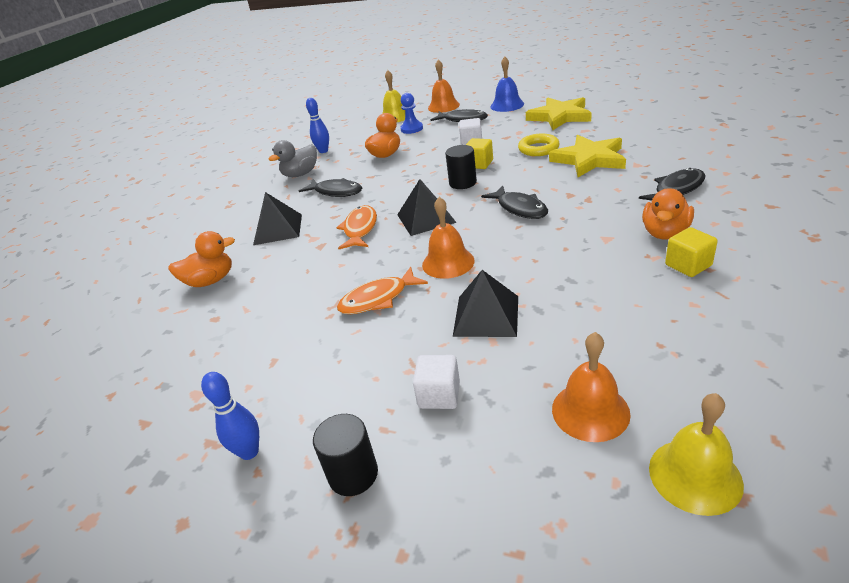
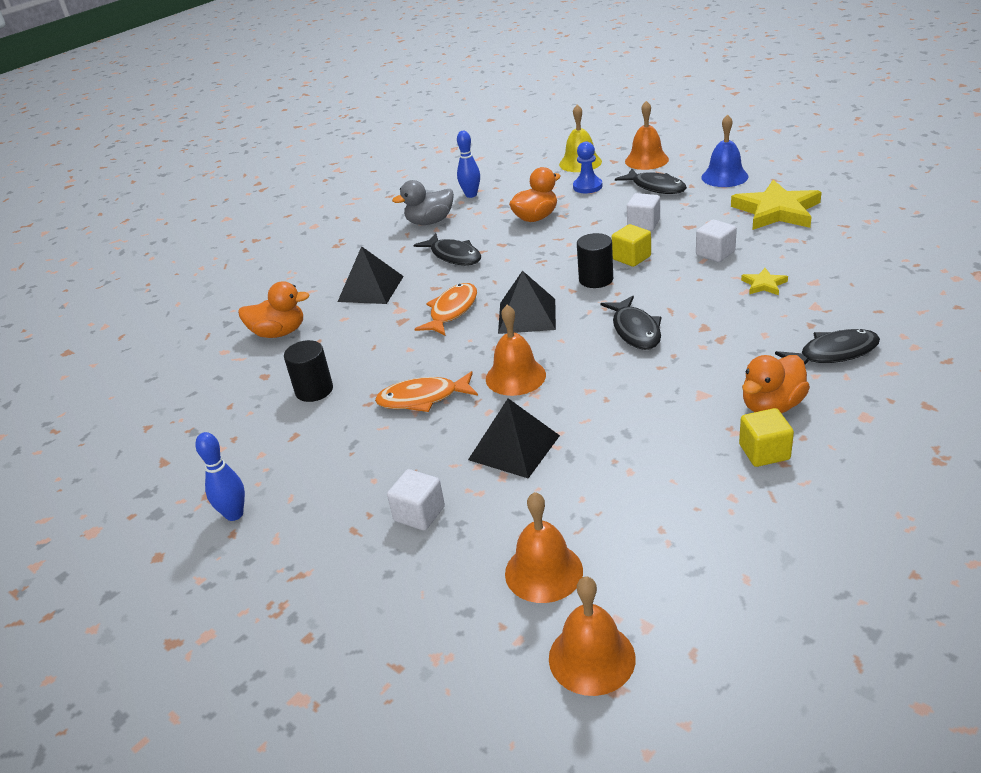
camera: 20 degrees right, 0 degrees up
black cylinder [313,414,378,496] -> black cylinder moved to [284,340,333,402]
yellow ring [518,133,560,156] -> white cube [696,219,737,262]
yellow star [549,135,626,177] -> yellow star [741,268,788,295], size x0.46
yellow bell [649,393,744,516] -> orange bell [549,577,635,696]

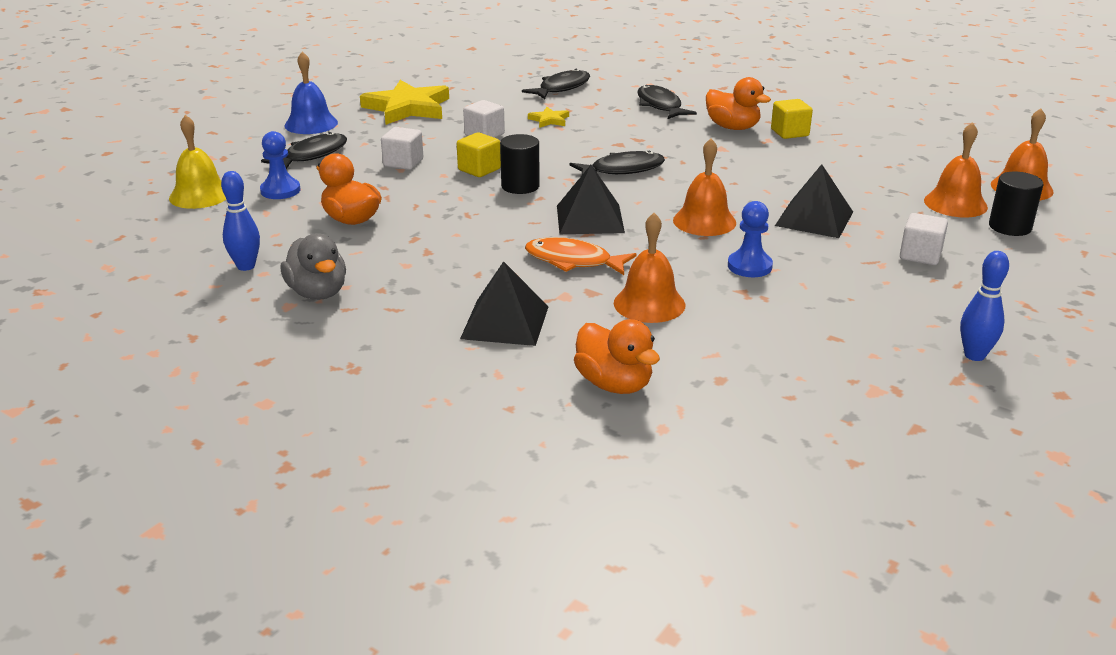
camera: 100 degrees left, 5 degrees down
orange duck [238,281,310,338] -> orange duck turned 150 degrees clockwise [574,319,660,394]
black cylinder [284,340,333,402] -> black cylinder moved to [989,171,1043,236]
orange fish [375,371,478,412] -> blue pawn [728,201,773,277]
black fish [414,233,481,265] -> black fish moved to [522,69,590,99]
orange bell [625,101,669,170] -> orange bell moved to [614,213,685,323]

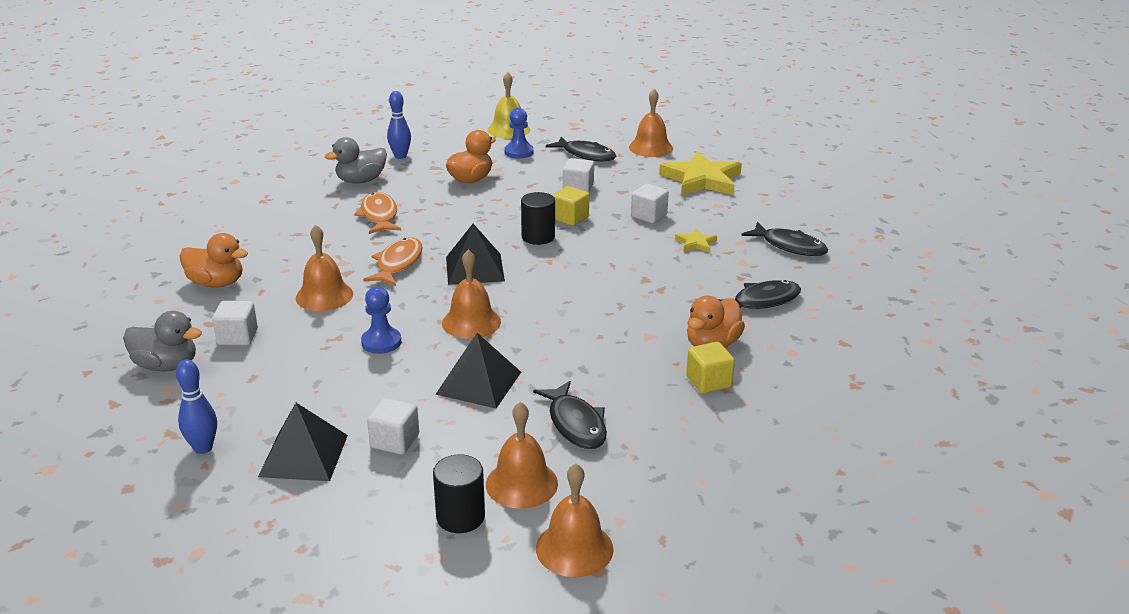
camera: 85 degrees right, 0 degrees up
blue bell [284,51,338,134] -> orange bell [629,89,673,157]
black pyramid [460,261,549,346] -> black pyramid moved to [258,403,348,481]
black fish [570,151,665,175] -> black fish moved to [533,381,607,449]
orange duck [574,319,660,394] -> orange duck turned 120 degrees counterclockwise [179,233,248,288]
none -> grey duck [123,311,202,372]
none -> white cube [212,301,258,346]
none -> orange fish [354,192,401,234]

